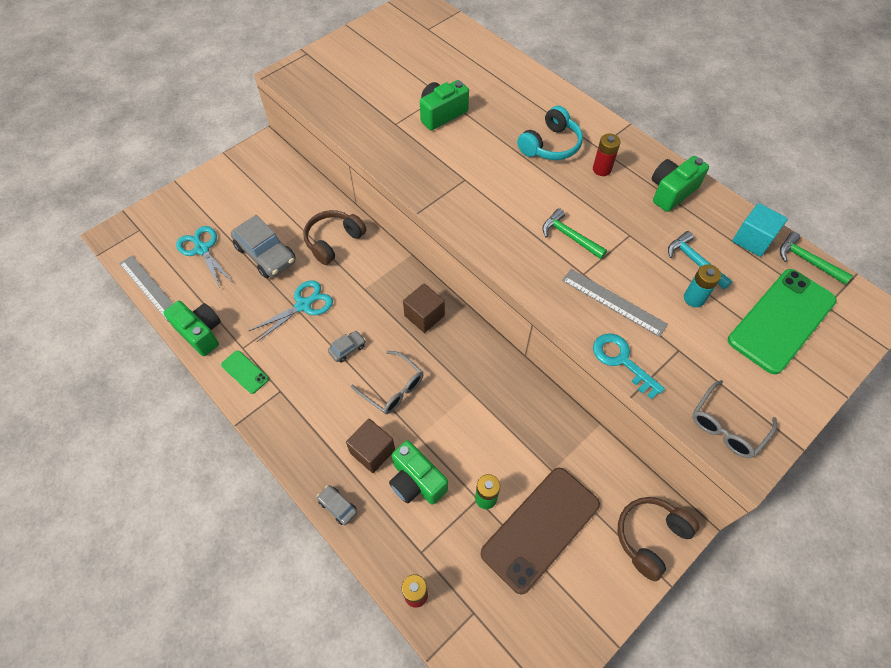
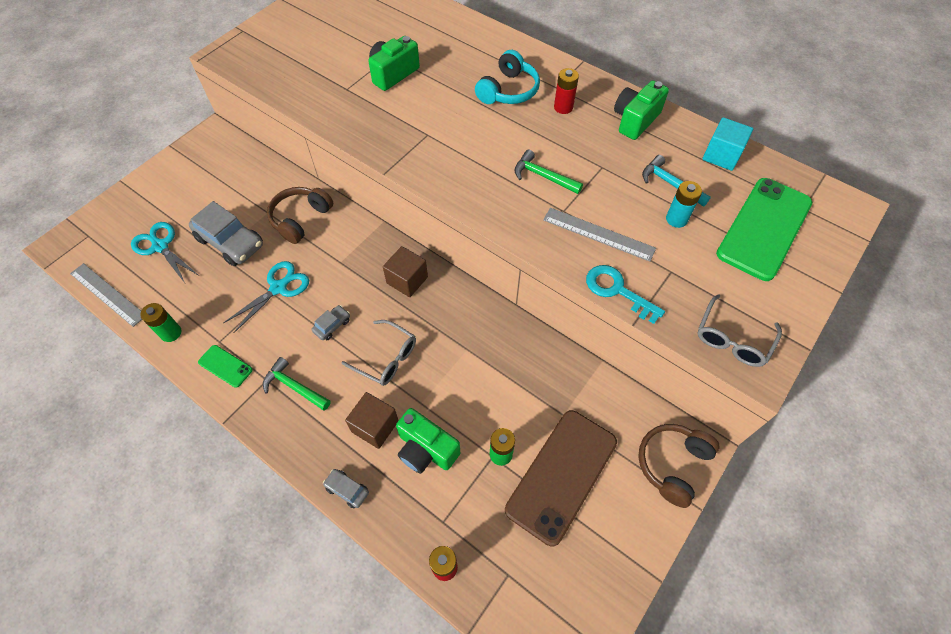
camera: 10 degrees left, 0 degrees up
green camera [163,301,221,356] -> green battery [140,303,181,342]
green hammer [780,232,853,284] -> green hammer moved to [263,357,331,411]

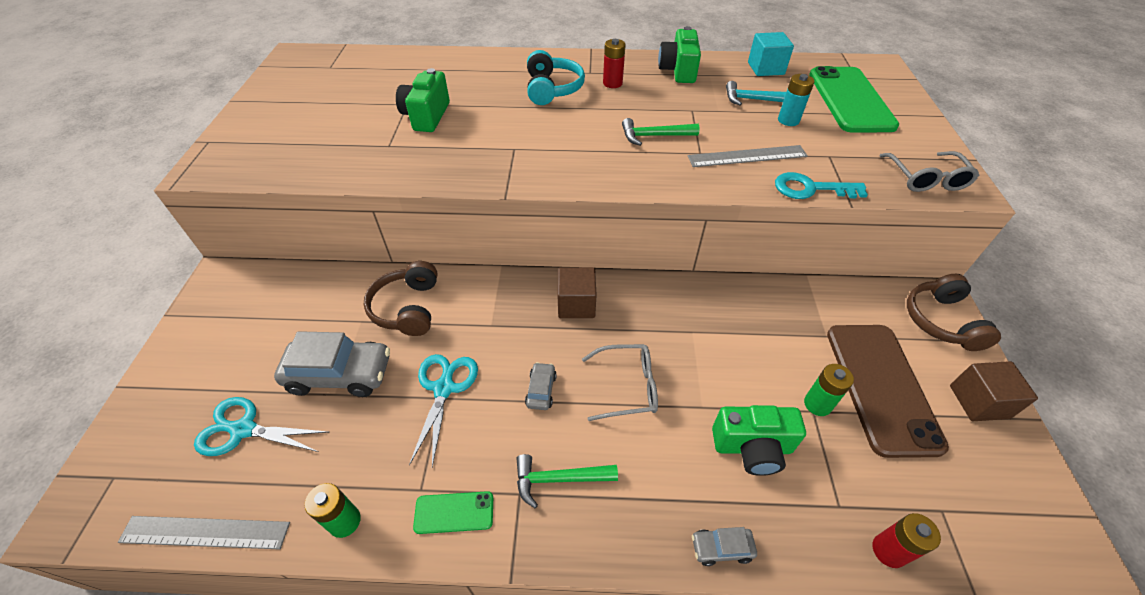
camera: 35 degrees left, 10 degrees down
brown cube [345,392,399,449] -> brown cube moved to [950,361,1038,421]

